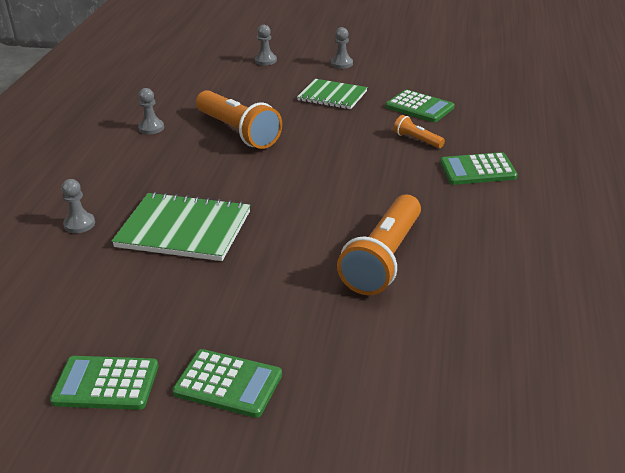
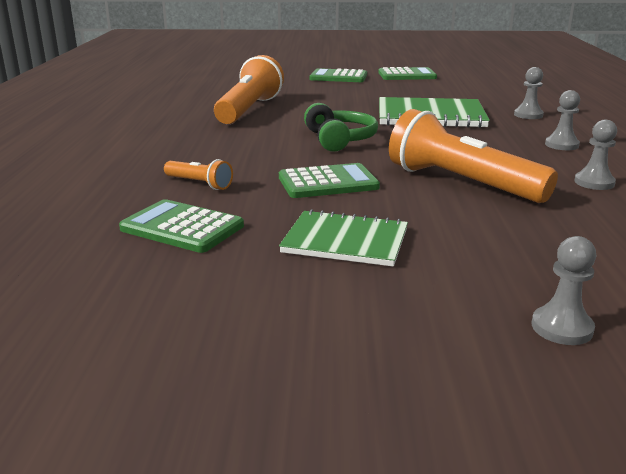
camera: 170 degrees right, 10 degrees down
grey pawn [331,27,353,69] -> grey pawn moved to [545,90,580,150]
green calculator [440,152,517,185] -> green calculator moved to [279,163,380,198]
none -> green headphones [304,103,378,152]

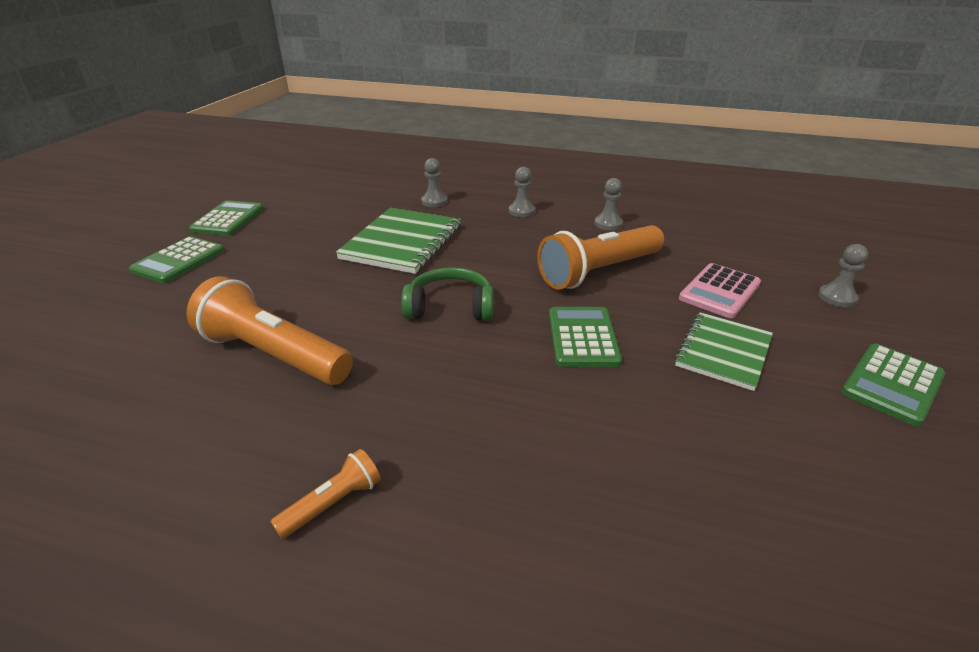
camera: 75 degrees left, 10 degrees up
green calculator [119,199,244,253] -> green calculator moved to [841,344,945,426]
orange flashlight [164,159,233,190] -> orange flashlight moved to [270,449,381,539]
none -> pink calculator [679,263,761,318]

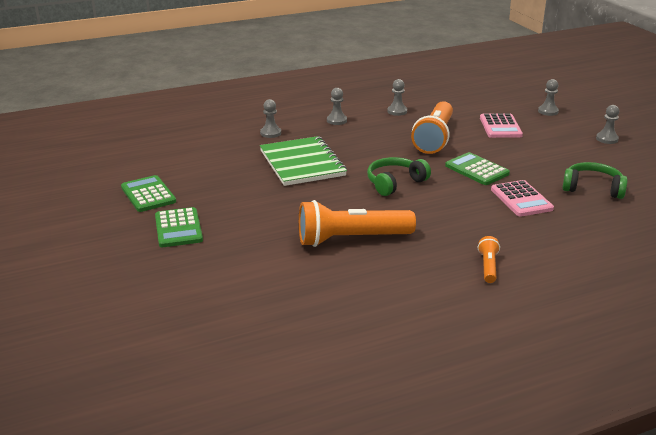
camera: 40 degrees left, 5 degrees down
green notebook [674,312,773,391] -> none
green calculator [841,344,945,426] -> grey pawn [596,105,619,144]
none -> pink calculator [491,180,554,217]
none -> green headphones [563,162,627,199]

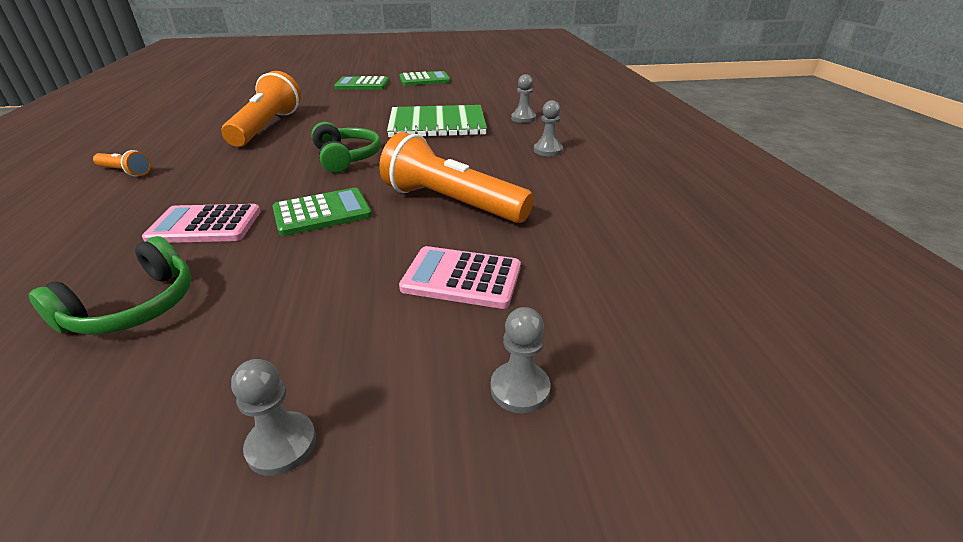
camera: 105 degrees right, 5 degrees up
grey pawn [387,79,407,116] -> none

